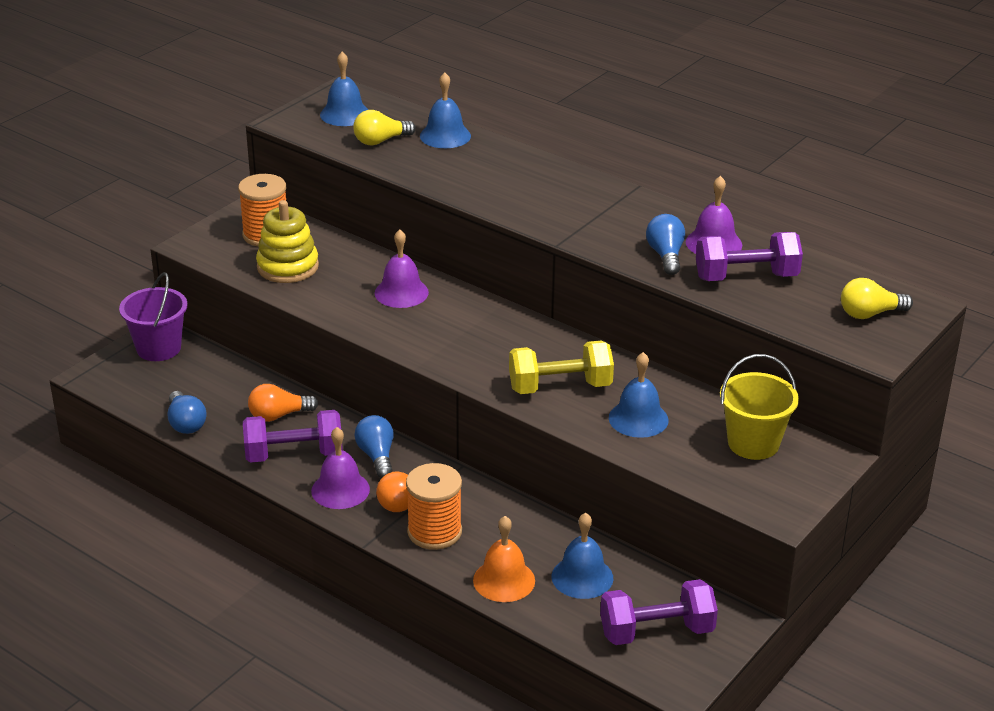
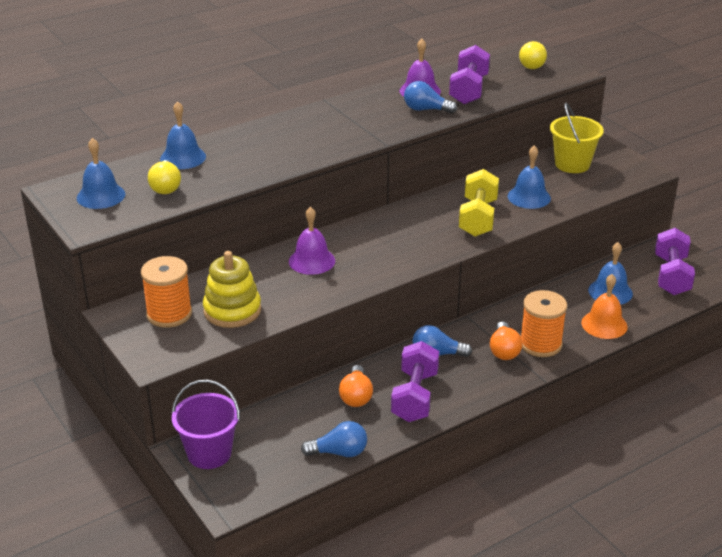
camera: 70 degrees left, 0 degrees up
purple bell [311,427,370,509] -> none

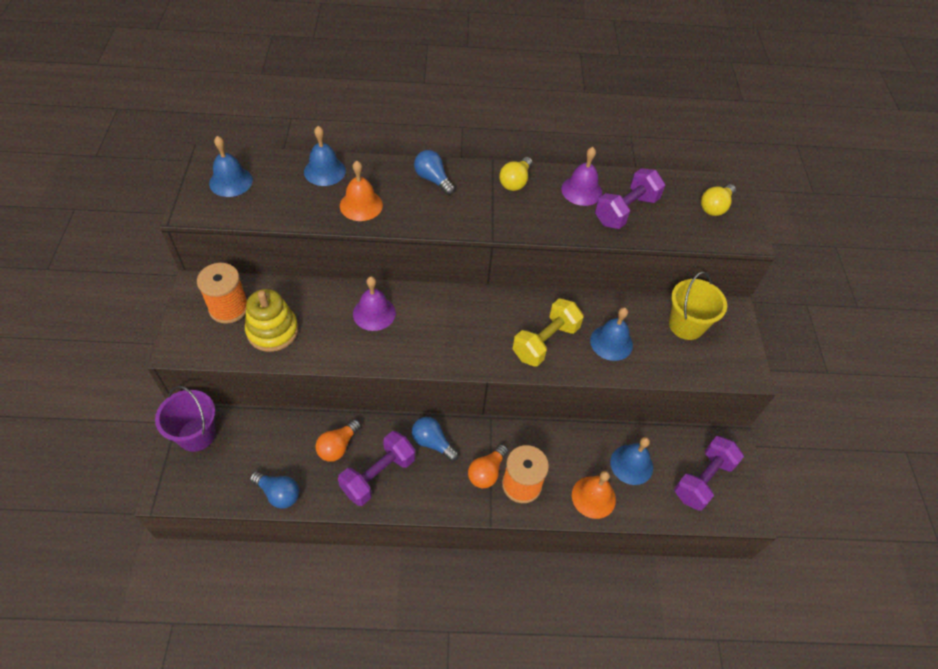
camera: 30 degrees right, 20 degrees up
yellow light bulb [148,160,181,194] -> yellow light bulb moved to [499,157,533,191]
blue light bulb [404,81,457,114] -> blue light bulb moved to [414,150,455,195]
none -> orange bell [340,161,383,221]

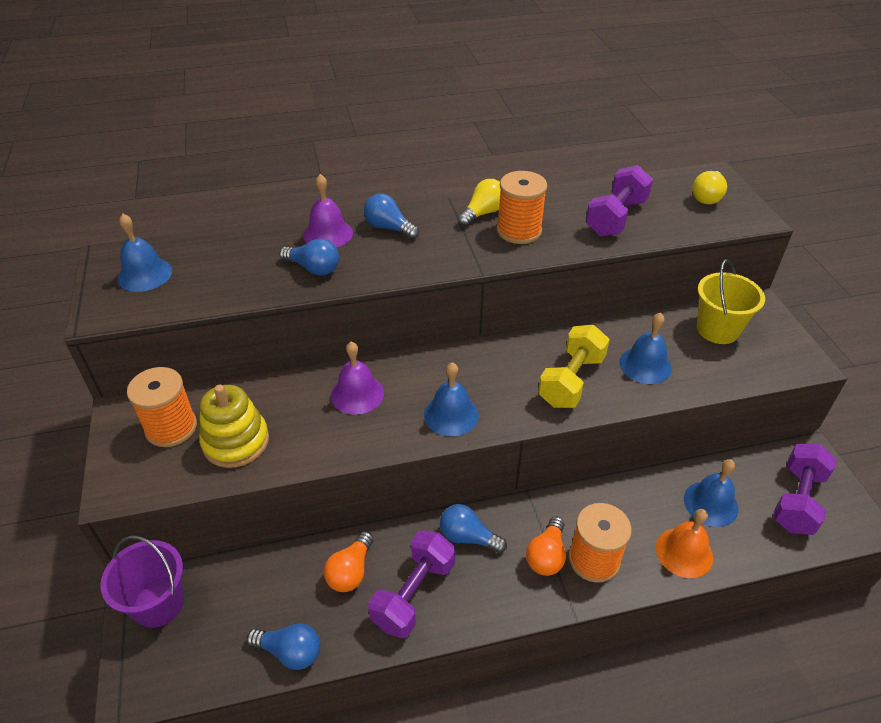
camera: 10 degrees left, 10 degrees down
blue bell [304,126,346,186] -> blue bell moved to [424,362,479,436]
orange bell [340,161,383,221] -> blue light bulb [279,239,339,276]
yellow light bulb [499,157,533,191] -> yellow light bulb turned 150 degrees counterclockwise [457,179,501,227]
purple bell [561,147,602,206] -> purple bell moved to [303,174,353,248]
none -> orange spool [497,171,547,244]

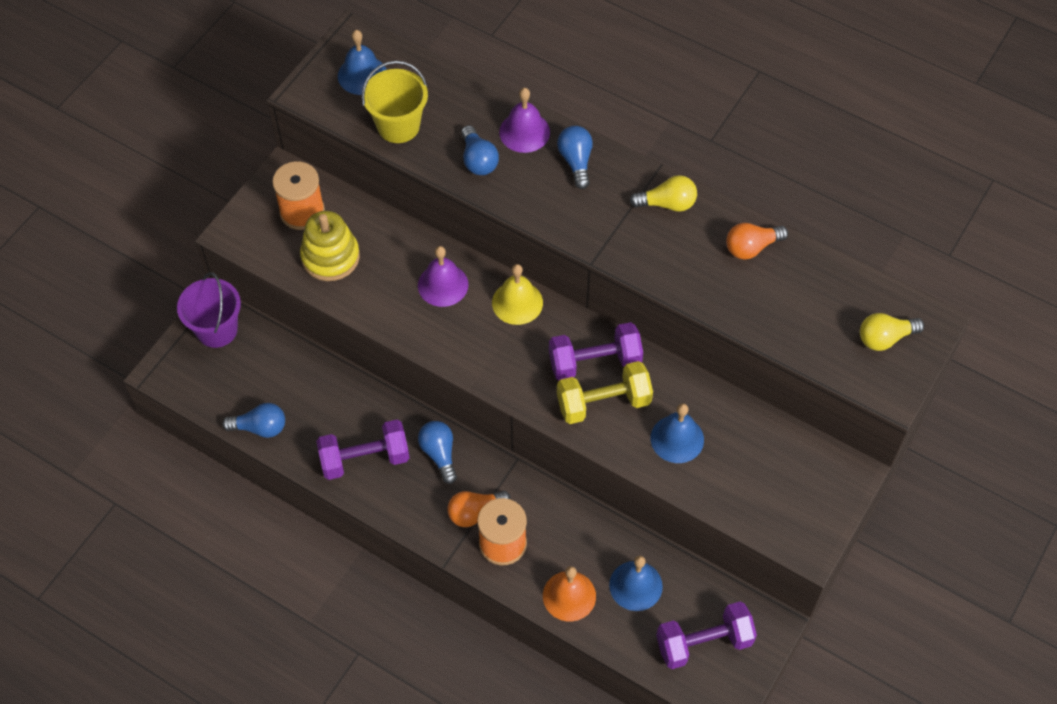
camera: 45 degrees right, 15 degrees up
blue light bulb [247,623,320,670] -> blue light bulb turned 60 degrees counterclockwise [222,403,285,438]
orange light bulb [324,531,374,592] -> orange light bulb moved to [726,223,788,260]
blue bell [424,362,479,436] -> none
orange spool [497,171,547,244] -> none
purple dumbbell [586,165,653,237] -> purple dumbbell moved to [549,322,643,380]
yellow bucket [697,259,765,344] -> yellow bucket moved to [361,60,428,143]
none -> yellow bell [492,264,543,325]

